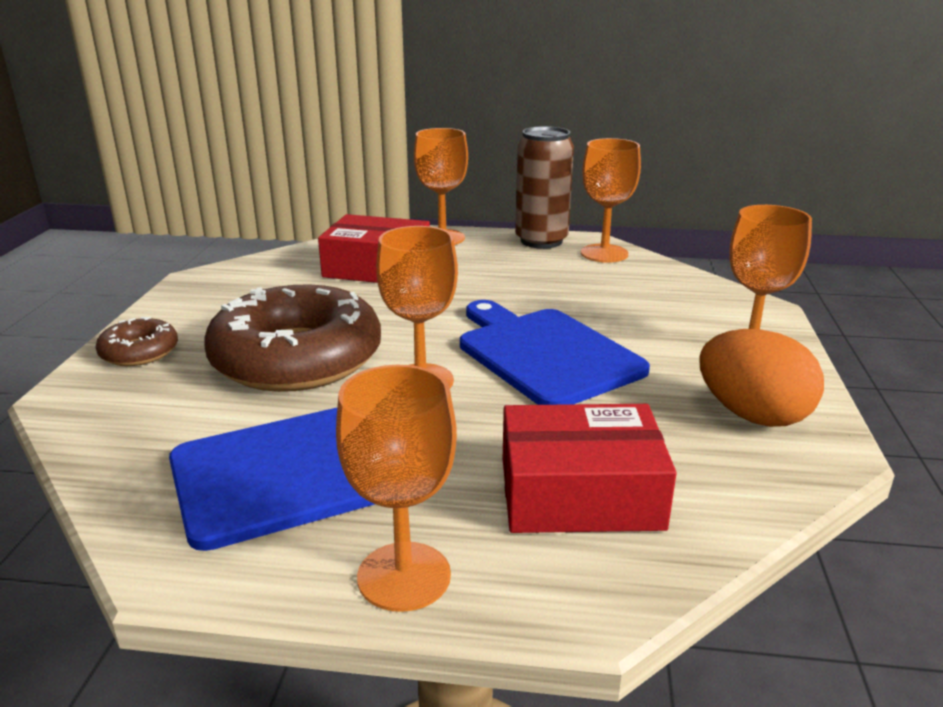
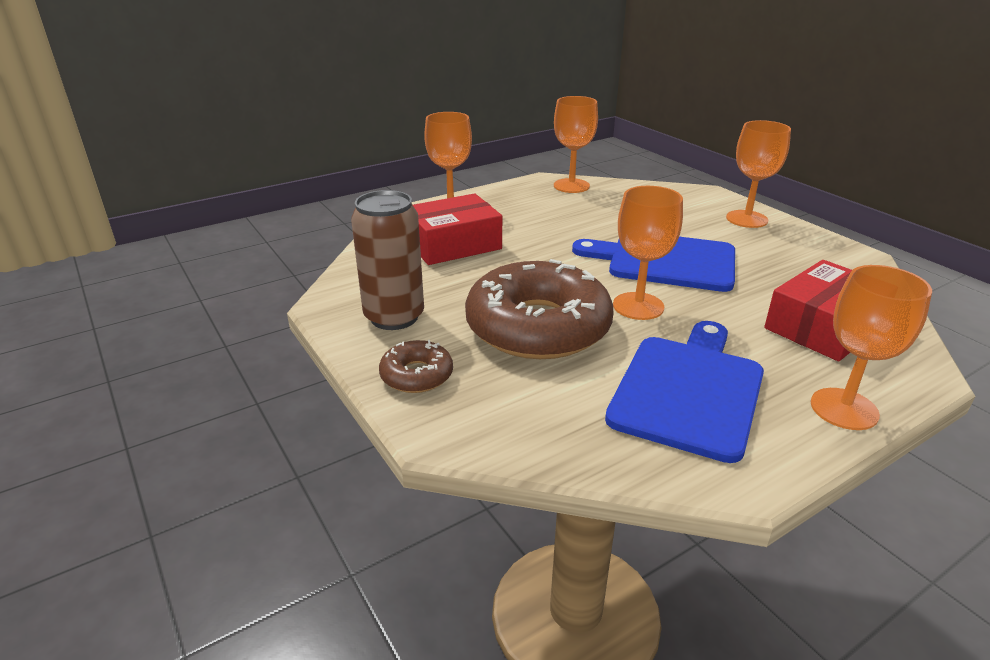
camera: 40 degrees left, 5 degrees up
brown can [515,126,574,249] -> brown can moved to [351,190,424,330]
orange egg [699,329,824,427] -> none

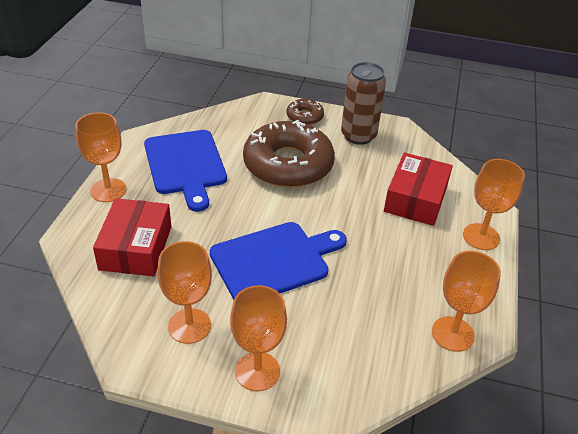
camera: 135 degrees right, 10 degrees up
orange goblet [613,186,683,320] -> orange goblet moved to [157,241,212,344]

